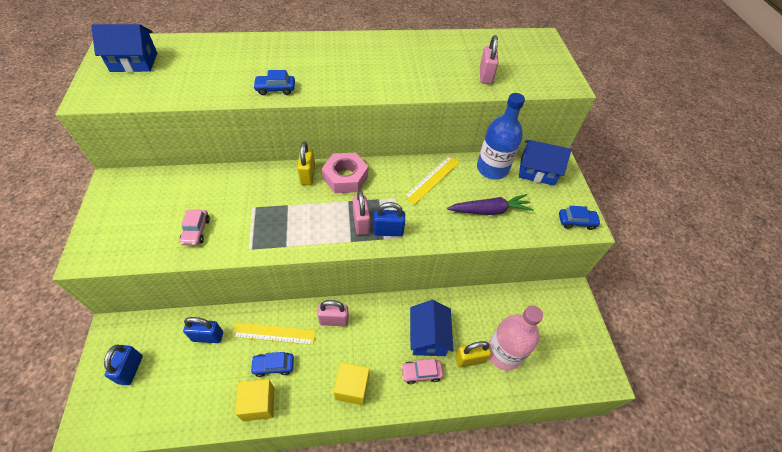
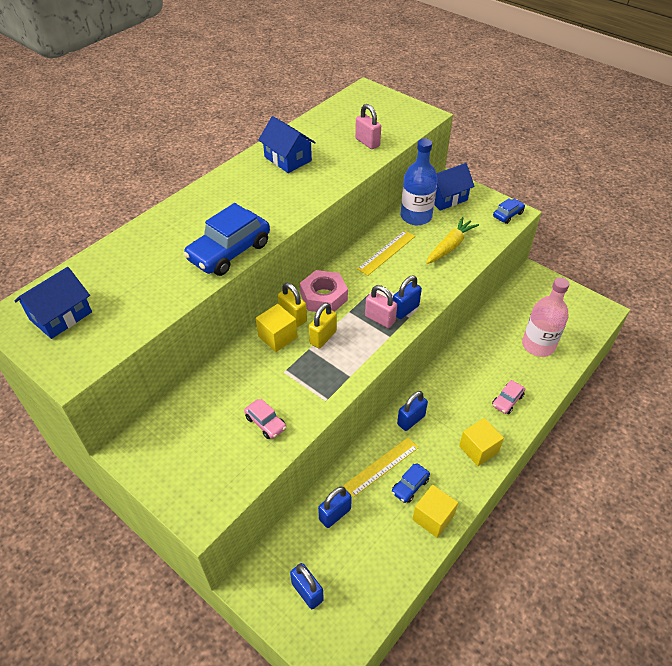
camera: 40 degrees left, 5 degrees down
blue car [253,70,295,95] -> blue car [183,203,270,276], size x2.01
pink padlock [317,300,349,326] -> blue padlock [397,391,428,431]
yellow ruler [404,155,460,205] -> yellow ruler turned 45 degrees clockwise [357,230,415,276]
blue house [410,300,453,356] -> blue house moved to [258,116,316,173]
purple carrot [447,194,533,215] -> yellow carrot [426,217,479,264]
yellow padlock [455,341,491,368] -> yellow padlock moved to [309,303,337,349]
none -> yellow cube [256,304,297,352]

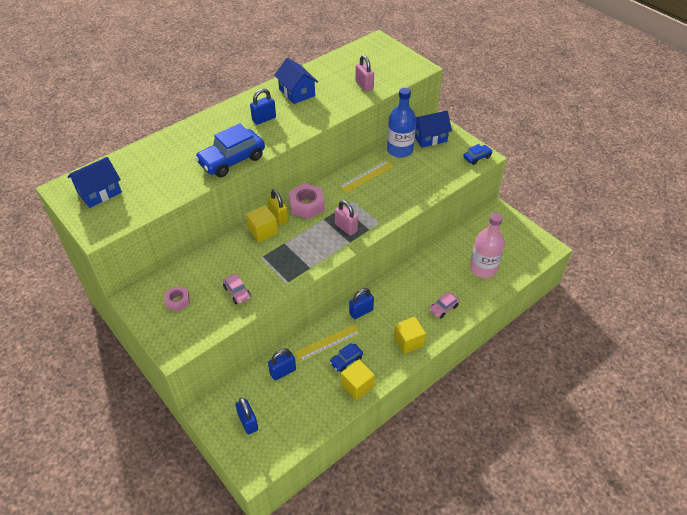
camera: 10 degrees right, 0 degrees up
yellow padlock [309,303,337,349] -> none
blue padlock [393,276,422,319] -> blue padlock moved to [250,88,276,125]
yellow carrot [426,217,479,264] -> none
none -> pink nut [164,286,190,312]

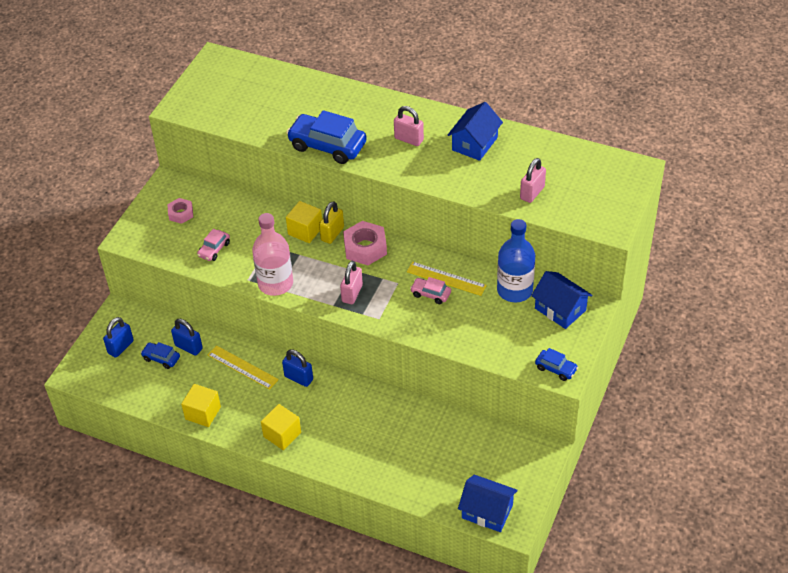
camera: 65 degrees right, 0 degrees up
blue house [68,157,122,208] -> blue house moved to [458,475,518,532]
blue padlock [250,88,276,125] -> pink padlock [394,106,424,146]
blue car [330,343,363,372] -> blue car moved to [141,342,180,369]
pink car [429,292,459,318] -> pink car moved to [410,277,451,304]
pink bottle [470,213,505,278] -> pink bottle moved to [252,213,293,296]

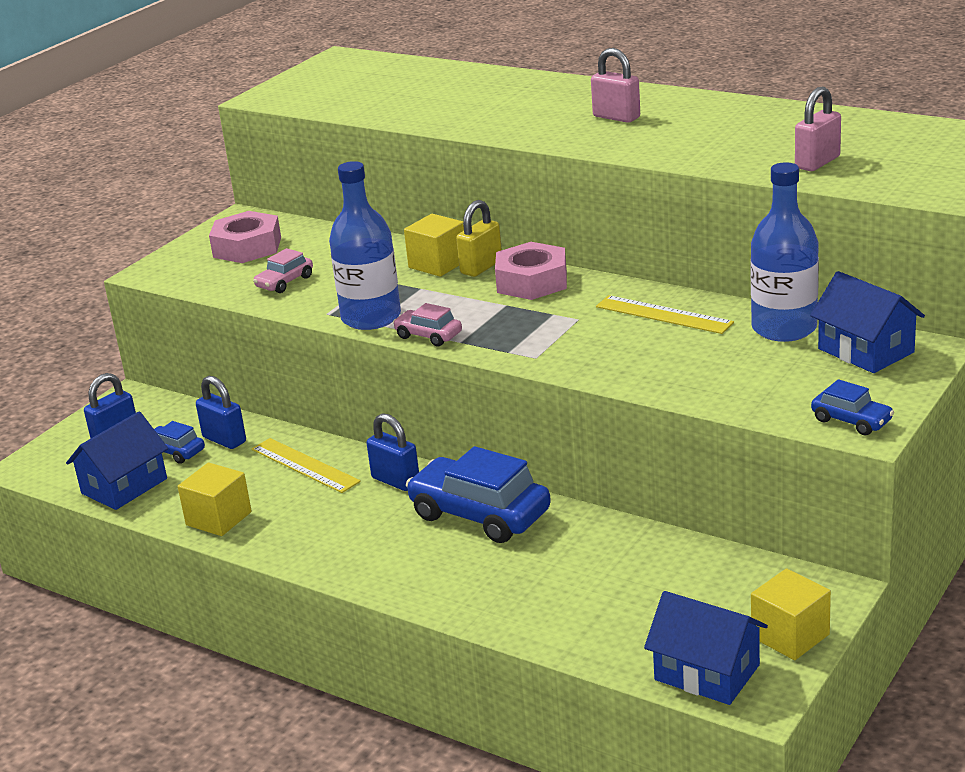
camera: 10 degrees right, 20 degrees down
pink nut [167,198,193,224] -> pink nut [209,211,281,263], size x1.65
pink bottle [252,213,293,296] -> blue bottle [329,161,401,330]
yellow cube [261,404,301,450] -> yellow cube moved to [751,568,831,660]
blue car [286,110,367,164] -> blue car moved to [406,446,551,543]
pink padlock [340,261,363,304] -> none
pink car [410,277,451,304] -> pink car moved to [393,303,462,346]
blue house [448,102,503,161] -> blue house moved to [66,412,168,510]

